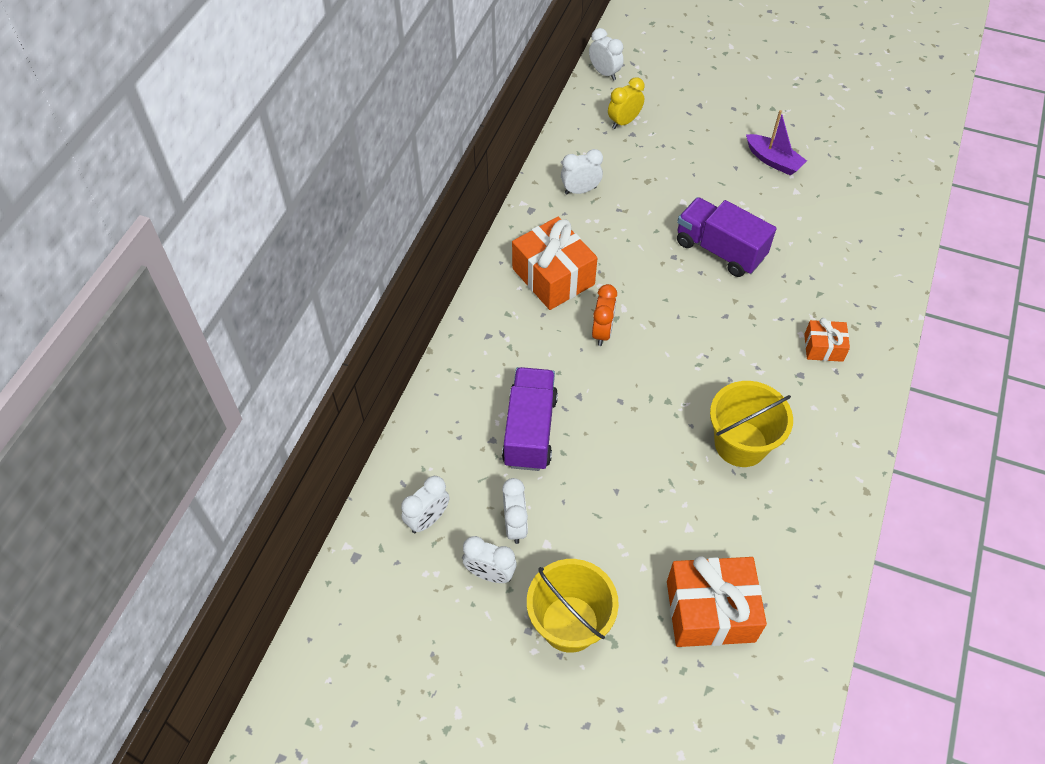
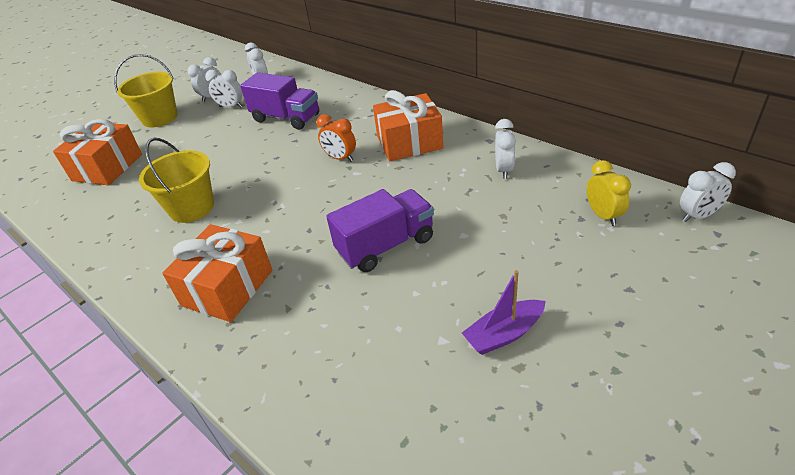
camera: 115 degrees right, 15 degrees down
orange gift [804,318,850,362] -> orange gift [162,224,272,322], size x1.87

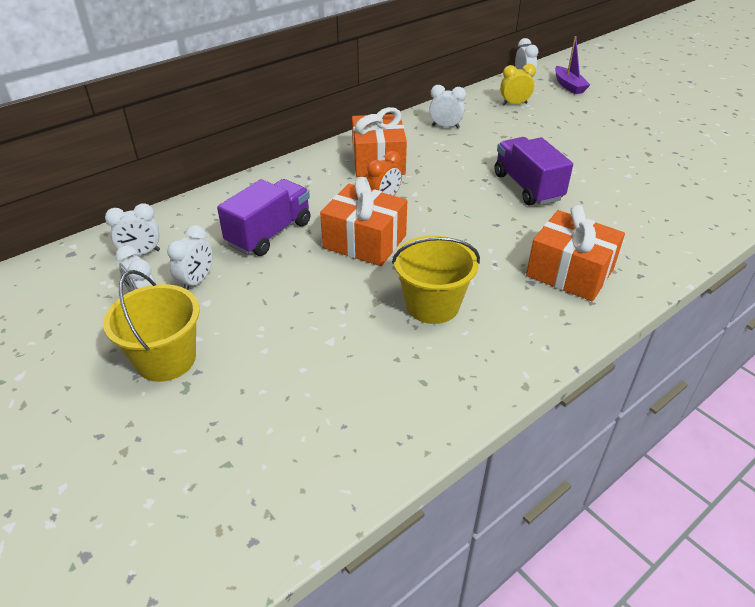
camera: 85 degrees left, 0 degrees up
orange gift [53,119,142,185] -> orange gift moved to [320,177,407,266]
purple boat [462,270,546,355] -> purple boat moved to [555,36,590,94]

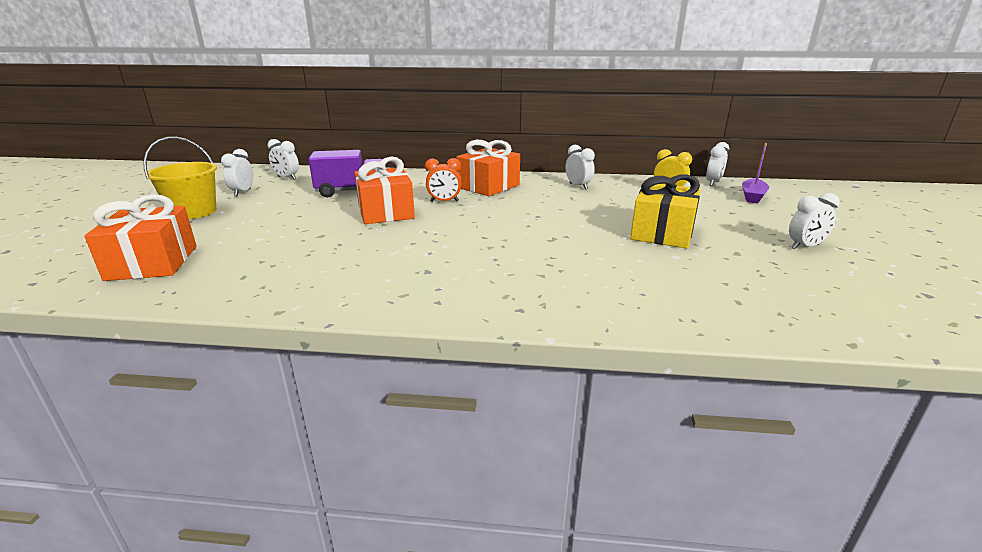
camera: 45 degrees right, 15 degrees down
white clock [167,225,212,290] -> white clock moved to [789,193,840,249]
yellow bucket [392,236,480,324] -> none
purple truck [495,137,573,205] -> none
orange gift [526,205,625,301] -> orange gift moved to [84,194,197,281]
none -> yellow gift [630,174,700,248]

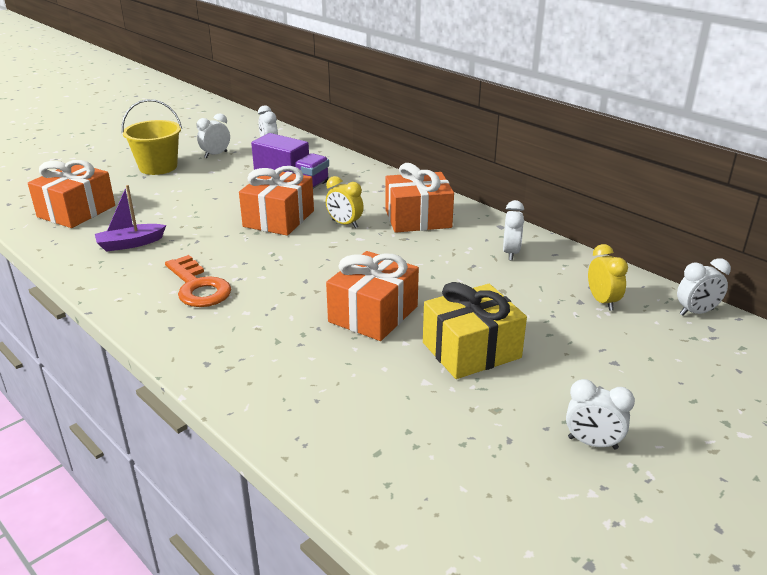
camera: 40 degrees right, 5 degrees up
orange clock [425,158,462,202] -> yellow clock [326,176,364,228]
purple boat [742,143,769,203] -> purple boat moved to [95,185,166,252]
none -> orange key [165,255,231,307]
none -> orange gift [326,251,419,341]

